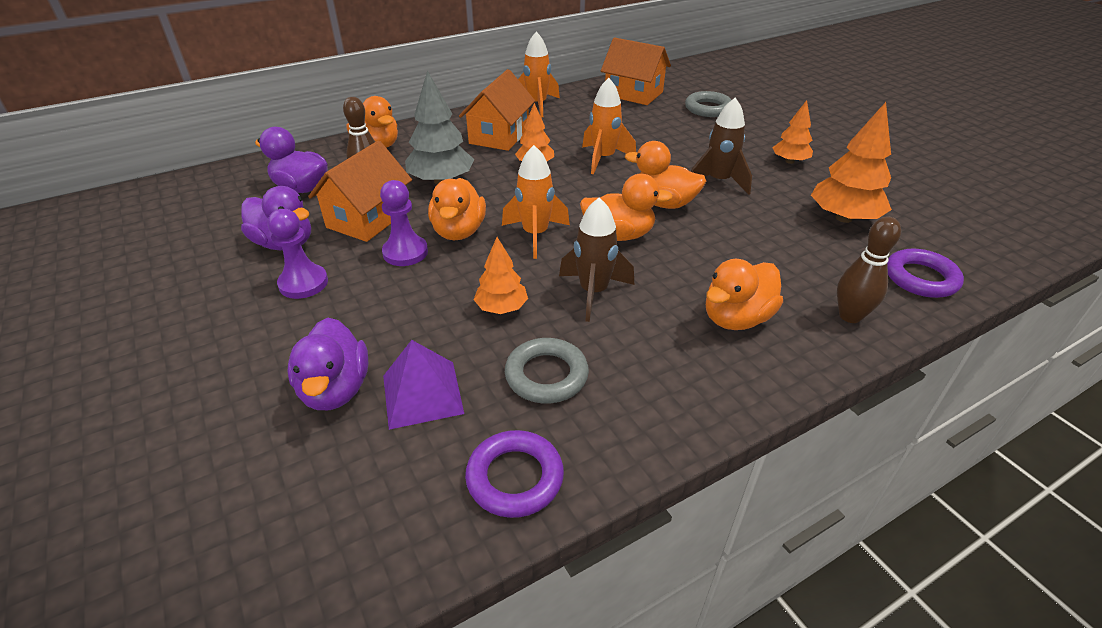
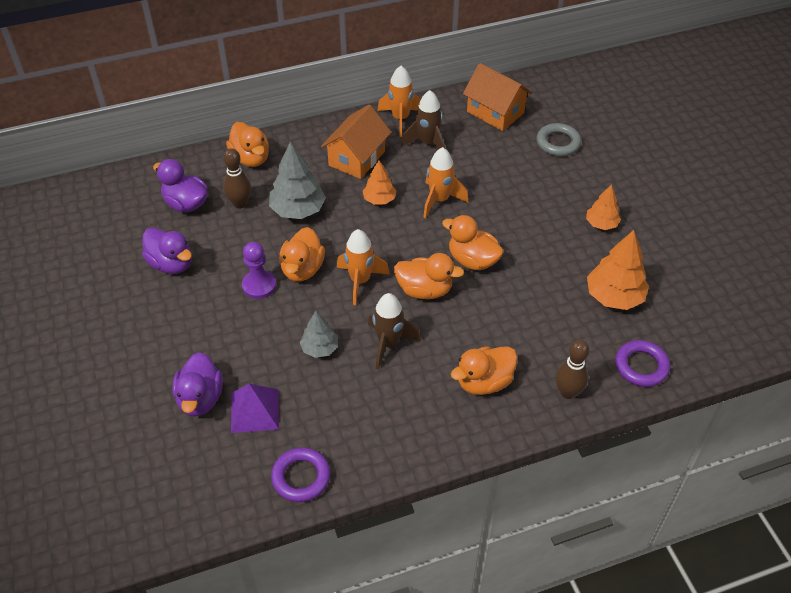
camera: 10 degrees right, 10 degrees up
purple pawn [268,209,328,299] -> none
orange house [308,141,412,242] -> none
orange tree [474,237,528,314] -> grey tree [300,311,338,358]
grey ring [505,338,589,403] -> none
brown rocket [691,98,752,195] -> brown rocket moved to [401,90,445,149]

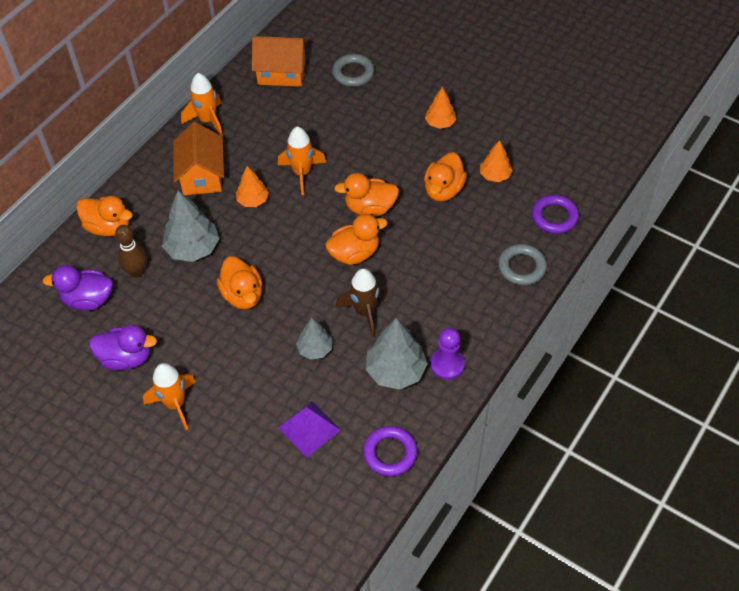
camera: 35 degrees left, 5 degrees up
purple duck [172,352,223,417] -> none
purple pawn [242,242,276,299] -> purple pawn moved to [430,328,465,380]
orange rocket [337,229,390,305] -> orange rocket moved to [143,363,196,430]
brown rocket [401,90,445,149] -> none
orange duck [451,346,517,395] -> orange duck moved to [424,152,467,201]
brown bowling pin [555,340,589,399] -> grey ring [498,244,547,285]
orange tree [587,230,649,310] -> orange tree [480,140,513,182], size x0.60
none -> grey tree [366,318,428,390]

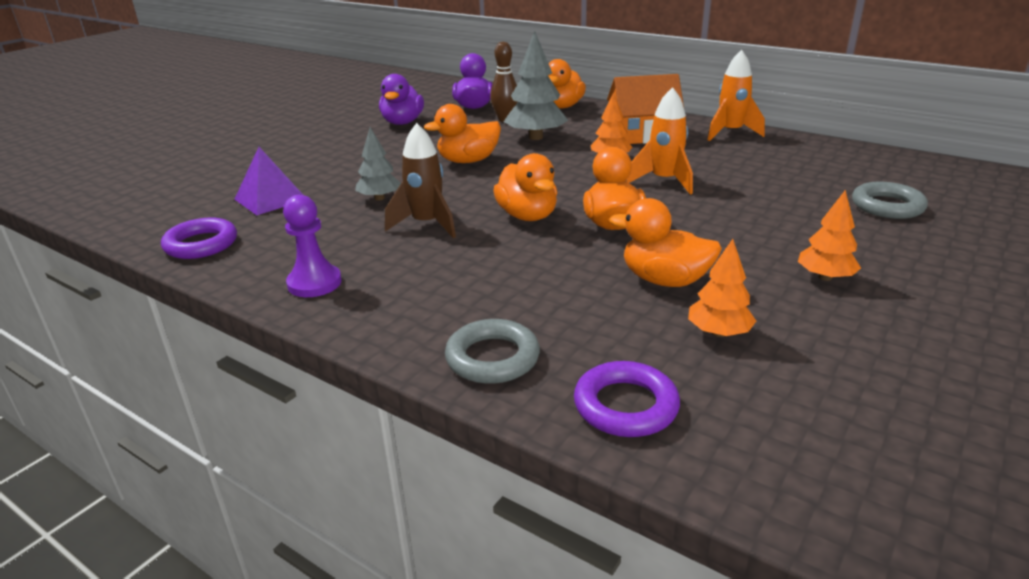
camera: 90 degrees right, 25 degrees down
orange rocket [143,363,196,430] -> none
orange house [252,36,307,87] -> none
grey tree [366,318,428,390] -> none

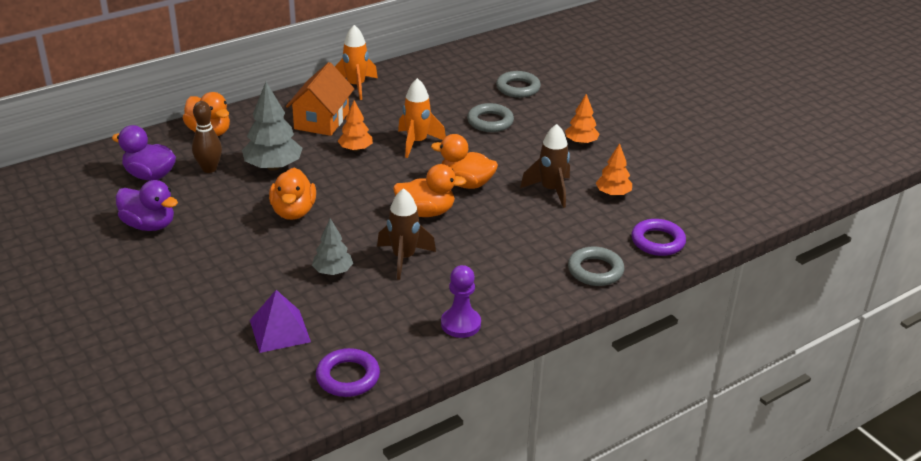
camera: 70 degrees left, 5 degrees up
orange duck [609,198,722,287] -> brown rocket [520,124,570,208]
none -> grey ring [467,103,514,132]

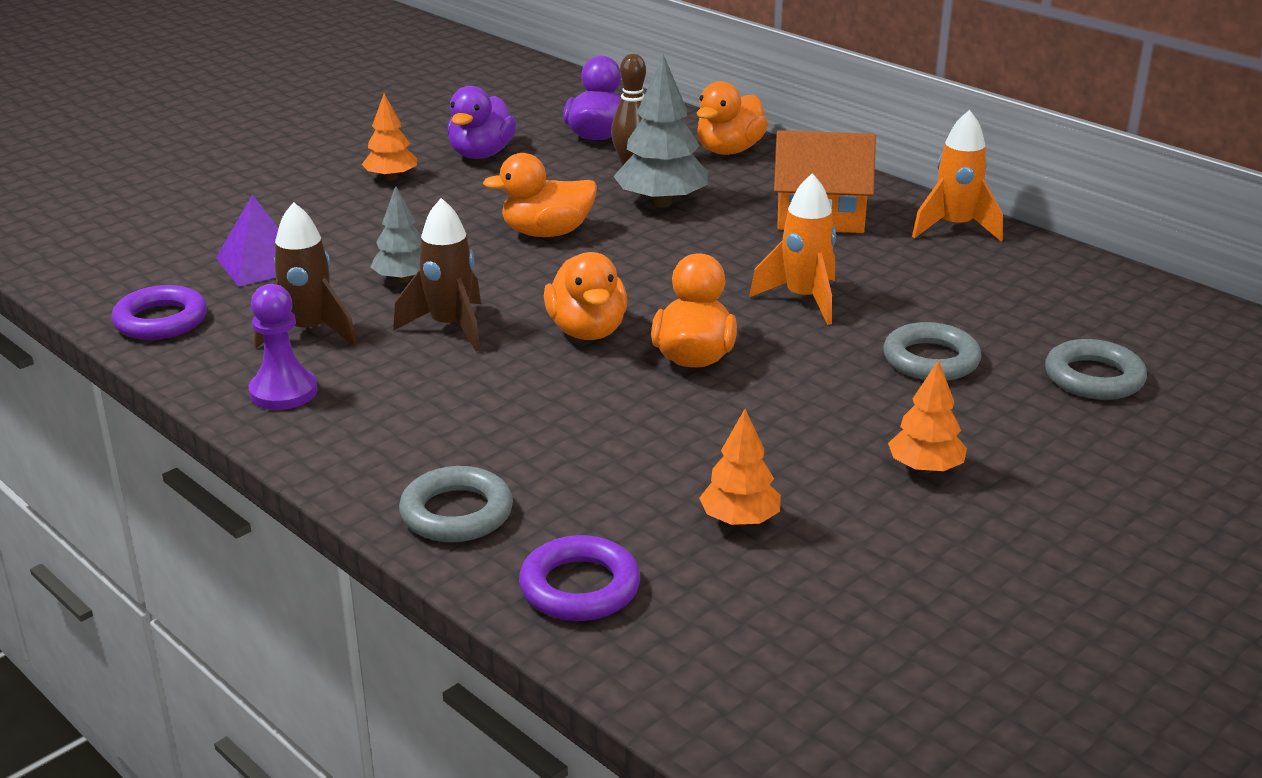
camera: 80 degrees right, 5 degrees down
orange tree [338,100,373,151] -> orange tree moved to [362,93,417,181]
brown rocket [520,124,570,208] -> brown rocket moved to [254,202,357,348]

